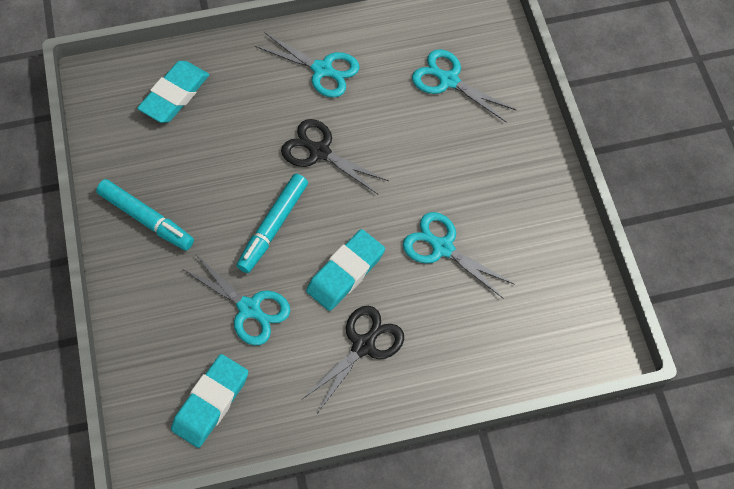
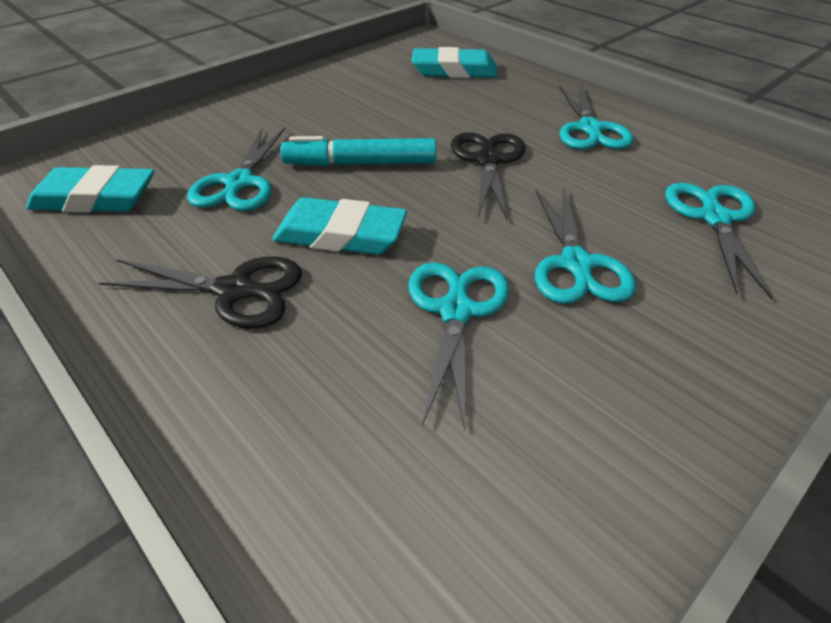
camera: 60 degrees right, 20 degrees down
turquoise marker [96,179,194,251] -> none
none -> turquoise scissors [535,188,636,304]

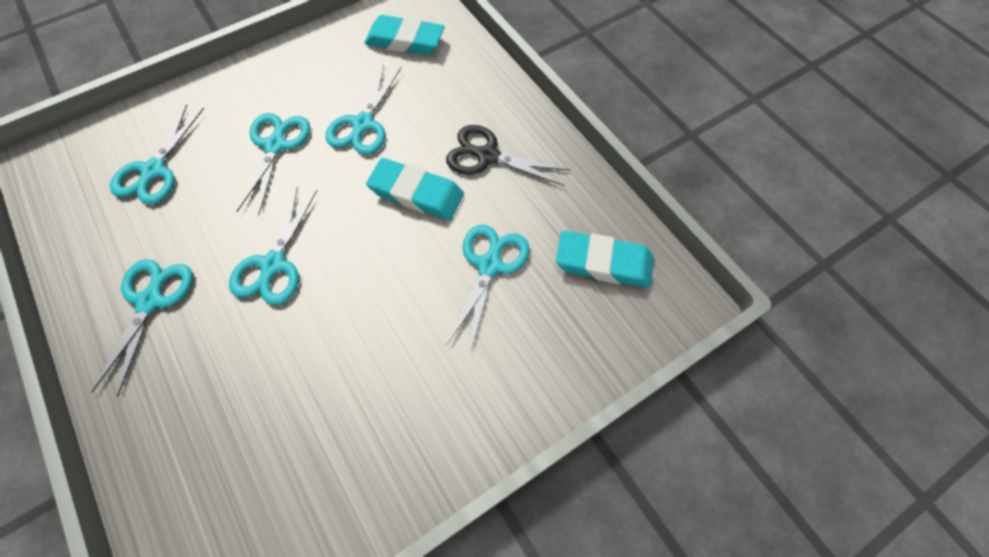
camera: 170 degrees left, 20 degrees up
turquoise marker [280,136,436,166] -> none
turquoise eraser [412,47,498,78] -> turquoise eraser moved to [364,15,444,55]
black scissors [451,132,526,221] -> turquoise scissors [229,187,317,305]

